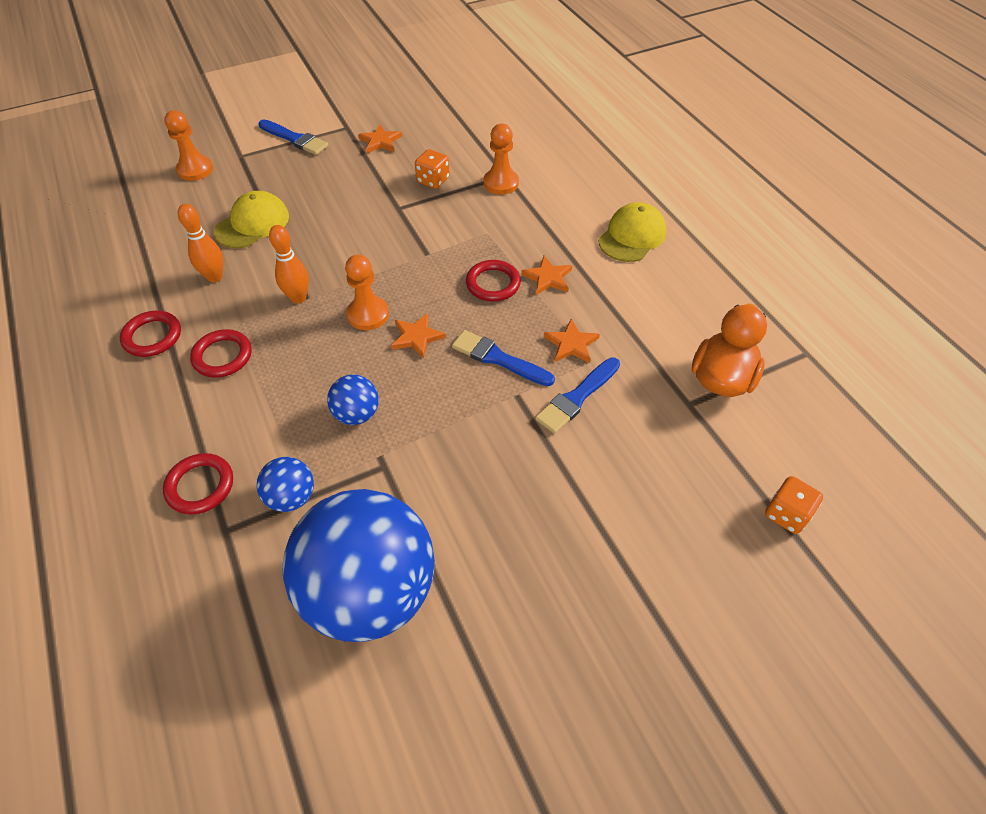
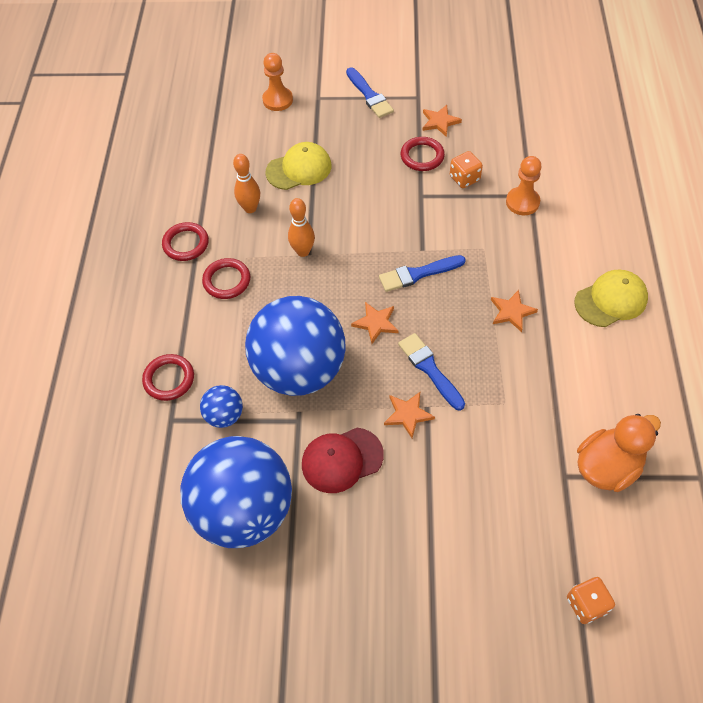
camera: 30 degrees right, 5 degrees up
blue ball [327,374,379,425] -> blue ball [245,296,346,396], size x2.36
orange pawn [345,255,389,330] -> none
red ring [466,260,521,302] -> red ring moved to [401,137,445,171]
blue brush [535,357,620,434] -> blue brush moved to [379,255,466,292]
orange star [544,318,600,363] -> orange star moved to [384,392,435,438]
none -> red cap [302,428,384,493]

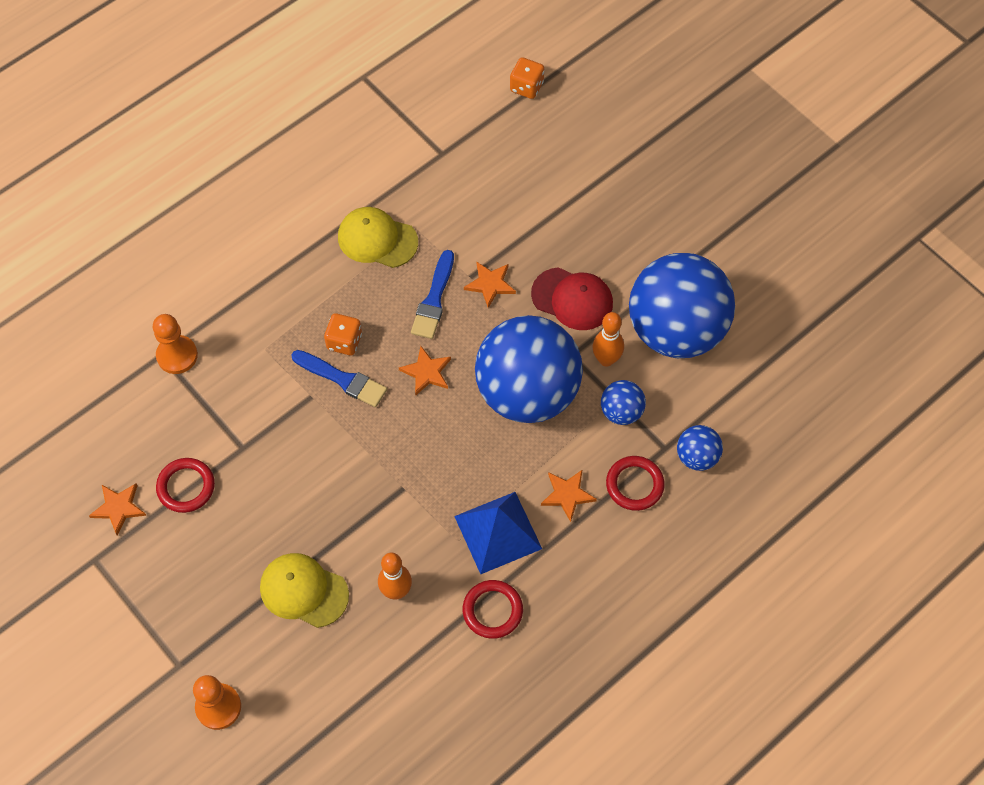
camera: 135 degrees left, 5 degrees up
red ring [202,258,250,299] -> blue pyramid [454,492,542,574]
orange bowling pin [288,198,315,257] -> orange bowling pin moved to [592,312,624,367]
blue brush [346,67,394,118] -> none
orange dice [450,151,483,188] -> orange dice moved to [324,313,362,355]
orange star [491,290,538,332] -> orange star moved to [541,470,597,522]
yellow cap [574,270,648,327] -> yellow cap moved to [338,207,418,268]
orange duck [577,414,661,492] -> none
none -> blue ball [677,425,723,471]

